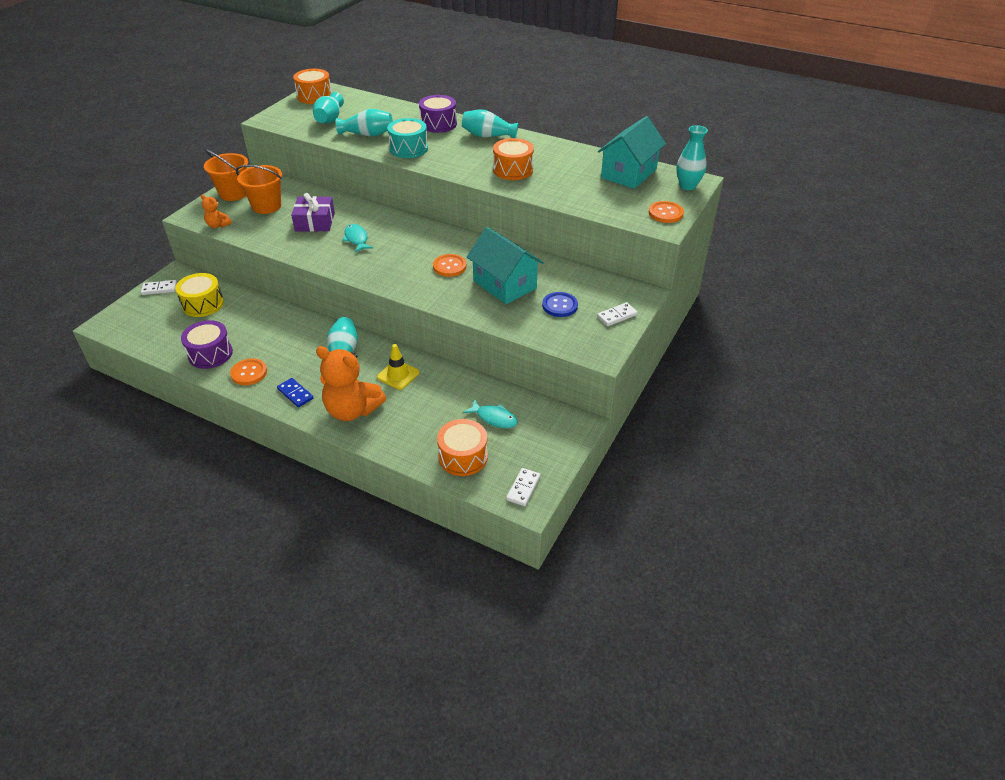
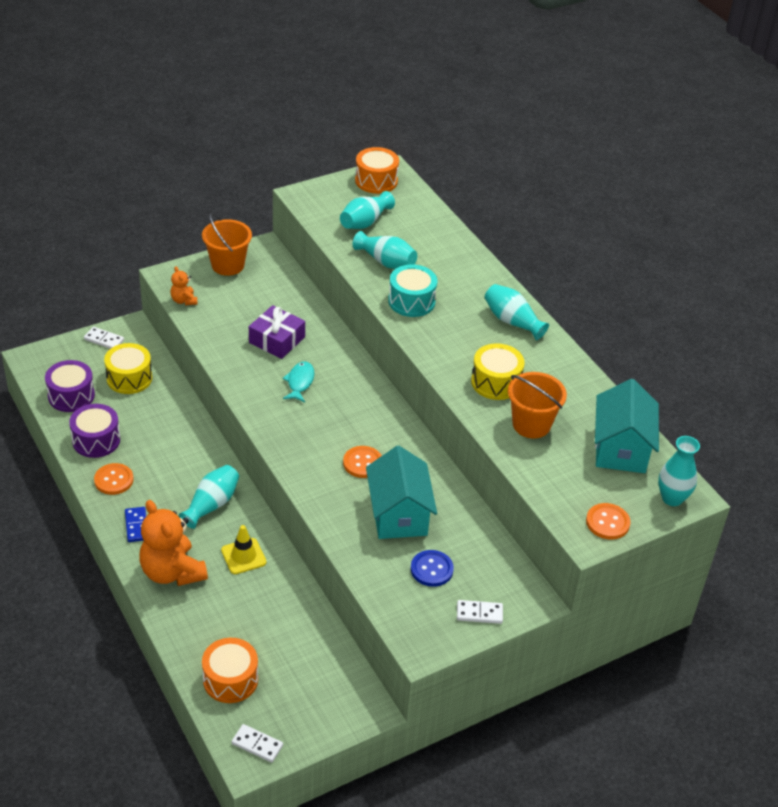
camera: 30 degrees right, 0 degrees up
orange bucket [236,165,282,214] -> orange bucket moved to [508,372,567,439]
purple drum [419,95,457,133] -> purple drum moved to [45,360,95,412]
turquoise fish [463,399,518,428] -> none
orange drum [493,138,534,180] -> yellow drum [471,343,525,400]
white domino [506,468,541,506] -> white domino turned 60 degrees clockwise [232,724,283,763]
turquoise house [598,116,666,189] -> turquoise house turned 60 degrees counterclockwise [595,379,659,473]

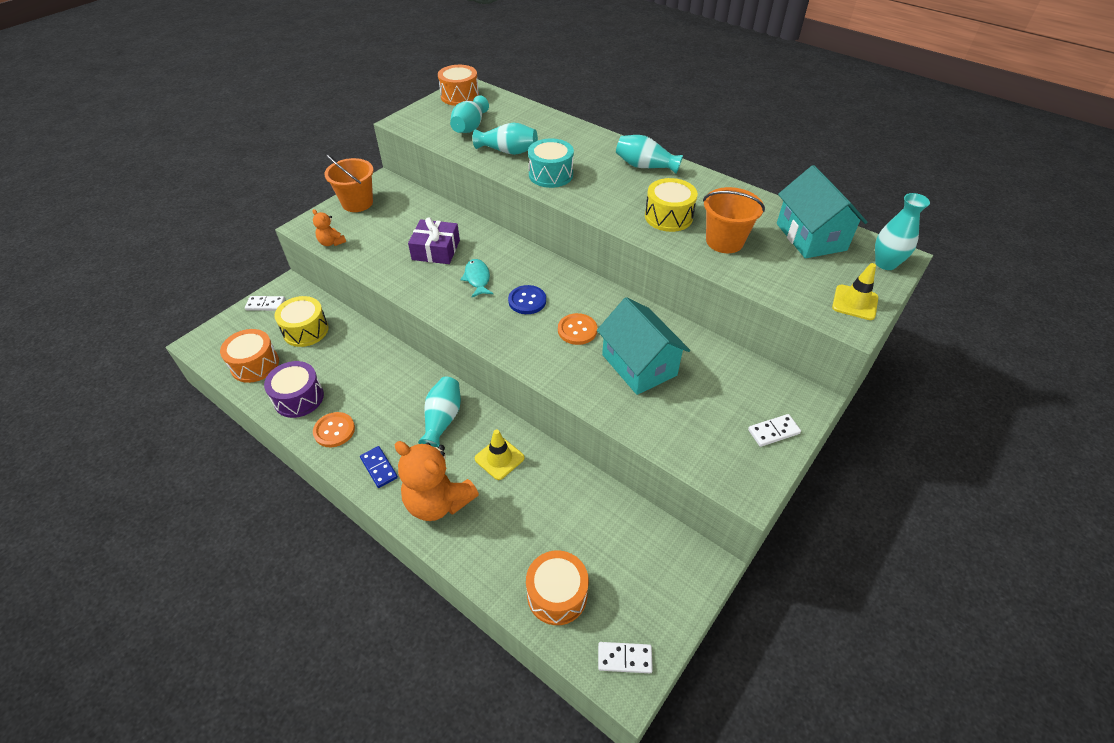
camera: 20 degrees left, 5 degrees up
purple drum [45,360,95,412] -> orange drum [220,329,279,383]
blue button [411,550,454,587] -> blue button moved to [508,285,546,314]
orange button [586,503,631,540] -> yellow traffic cone [832,263,878,320]

